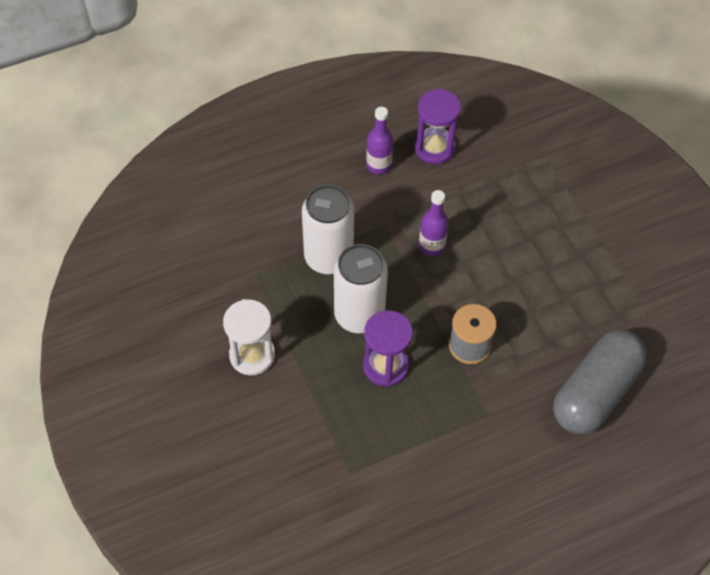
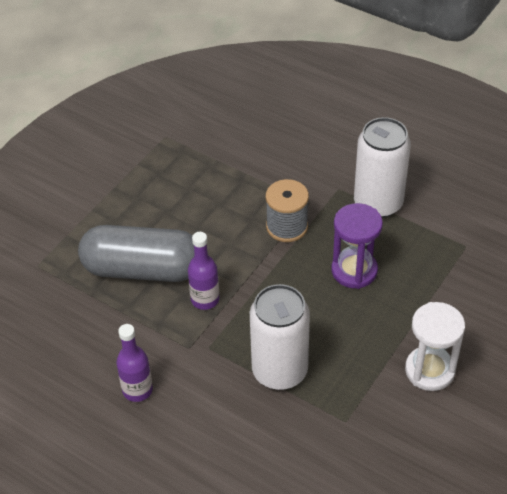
camera: 120 degrees left, 10 degrees down
white can [334,244,388,333] -> white can moved to [354,117,411,218]
purple hourglass [414,89,461,164] -> none
grey capsule [553,330,647,434] -> grey capsule moved to [78,225,194,282]

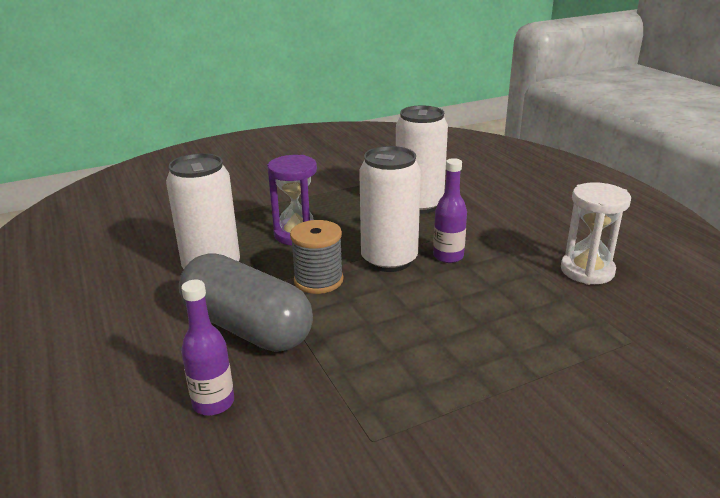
camera: 150 degrees left, 20 degrees down
grey capsule [78,225,194,282] -> grey capsule moved to [179,253,313,352]
purple bottle [116,324,153,402] -> purple bottle moved to [181,280,234,415]
white hourglass [405,302,465,391] -> white hourglass moved to [561,182,631,285]
none -> white can [359,146,421,272]

